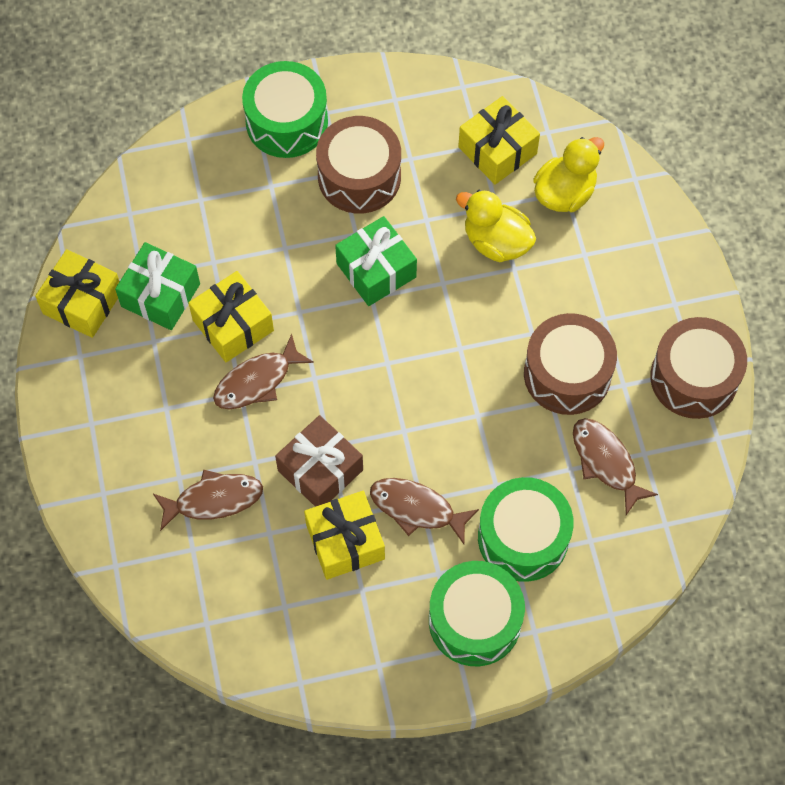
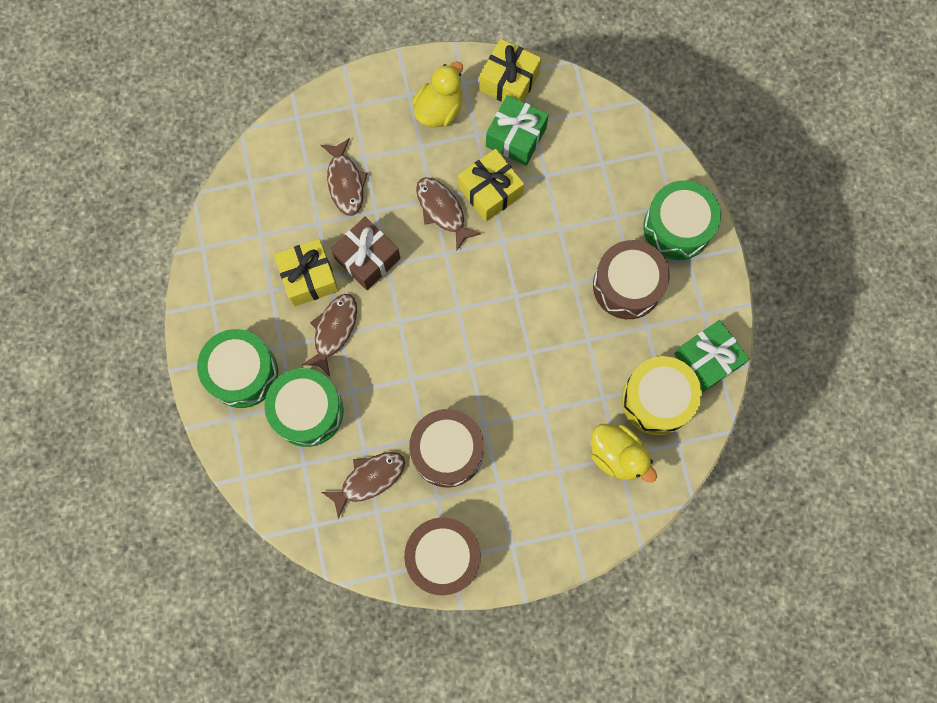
camera: 90 degrees right, 10 degrees up
green gift [335,216,417,306] -> green gift moved to [674,320,749,392]
yellow duck [456,190,536,262] -> yellow duck moved to [412,61,463,128]
yellow gift [458,96,540,185] -> yellow drum [622,356,702,435]

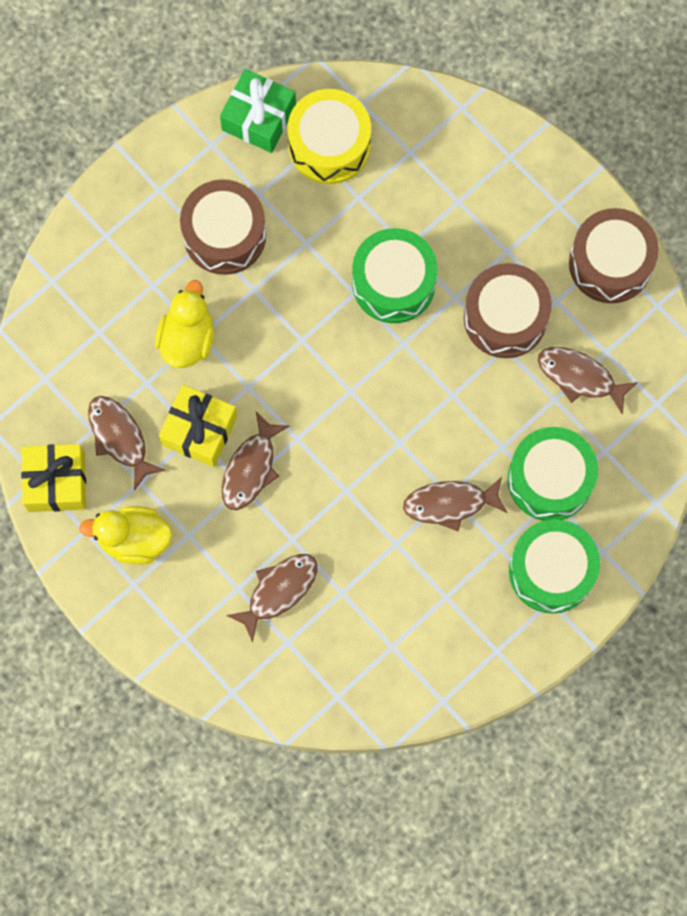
camera: 120 degrees left, 0 degrees up
yellow gift [274,239,339,307] -> none
brown gift [331,217,400,290] -> none
green gift [486,95,549,166] -> brown fish [88,396,165,491]
yellow duck [591,424,657,483] -> yellow duck moved to [155,280,214,368]
green drum [643,180,721,260] -> green drum moved to [352,228,437,323]

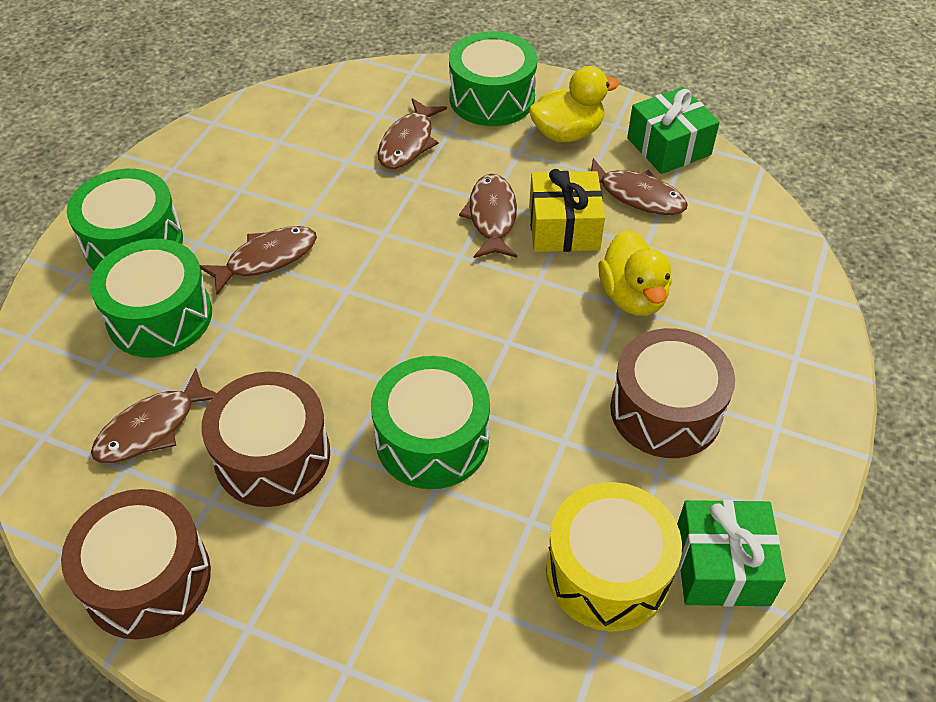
camera: 155 degrees right, 25 degrees down
yellow gift [21,444,86,512] -> green gift [627,87,720,174]
brown fish [538,347,638,415] -> brown fish turned 135 degrees clockwise [91,368,216,463]
none -> green drum [449,31,537,126]

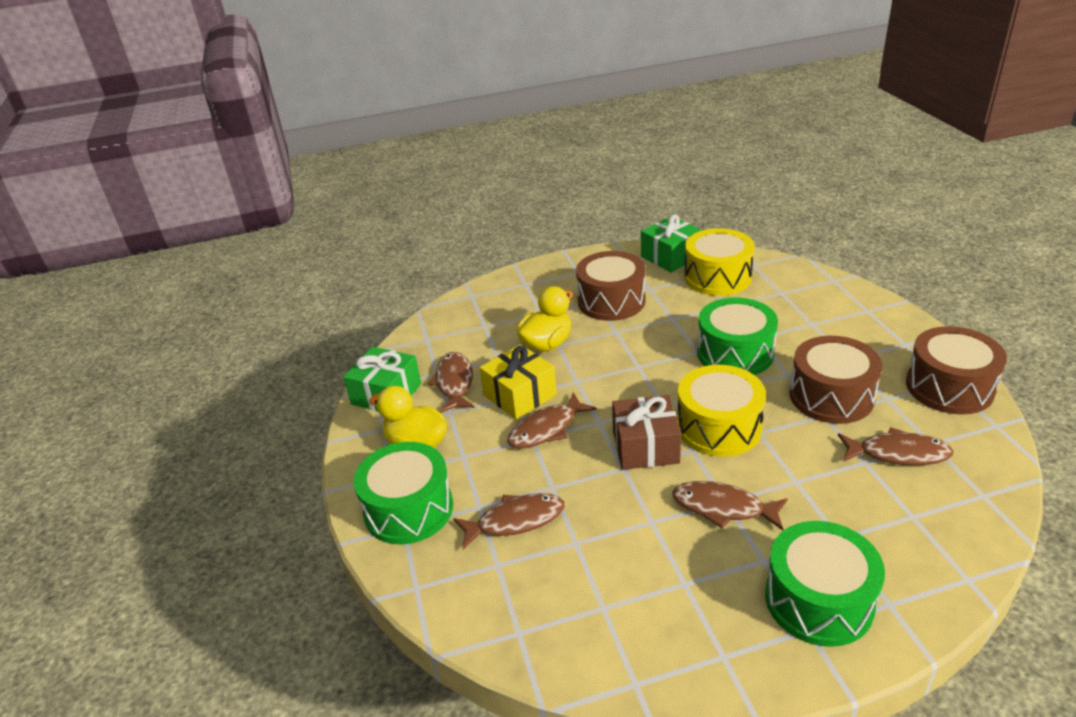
camera: 125 degrees left, 15 degrees down
green drum [90,239,212,358] -> none
none -> brown gift [612,395,681,470]
none -> yellow drum [677,365,766,457]

